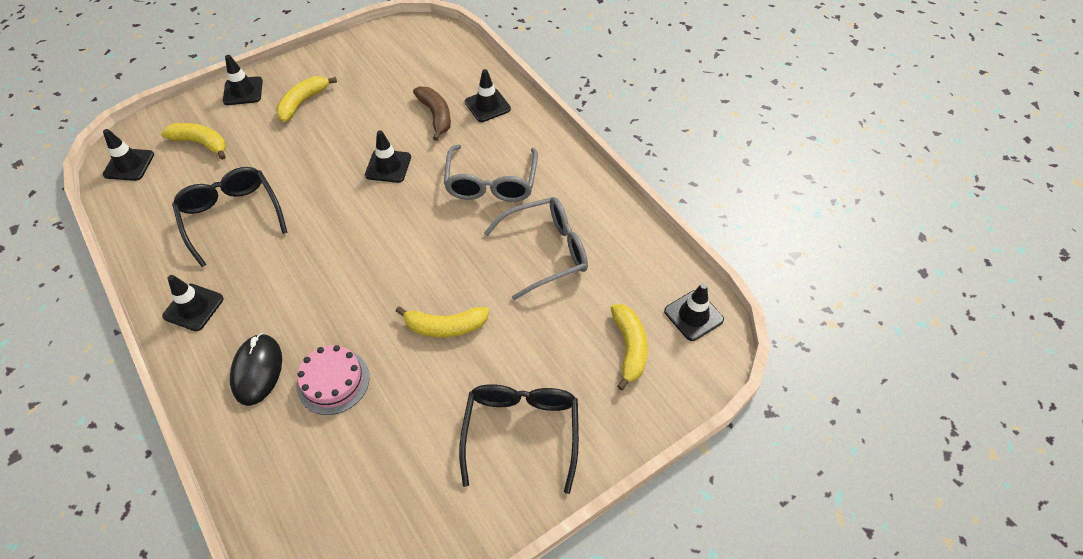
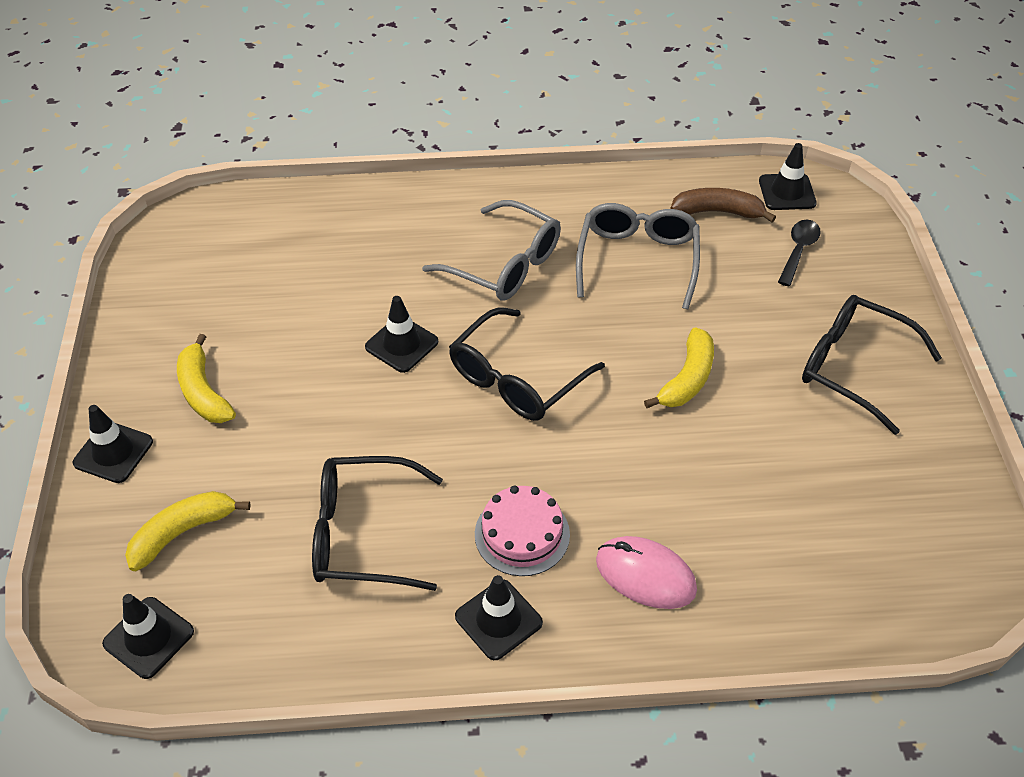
camera: 60 degrees left, 5 degrees down
black mouse [230,333,282,406] -> pink mouse [596,536,697,609]
pink cake [297,345,370,415] -> pink cake moved to [475,485,570,576]
brown banana [413,86,451,141] -> brown banana moved to [670,188,776,222]
black traffic cone [465,69,511,122] -> none
yellow banana [611,304,648,390] -> black spoon [778,220,821,286]
none -> black glasses [449,307,605,421]

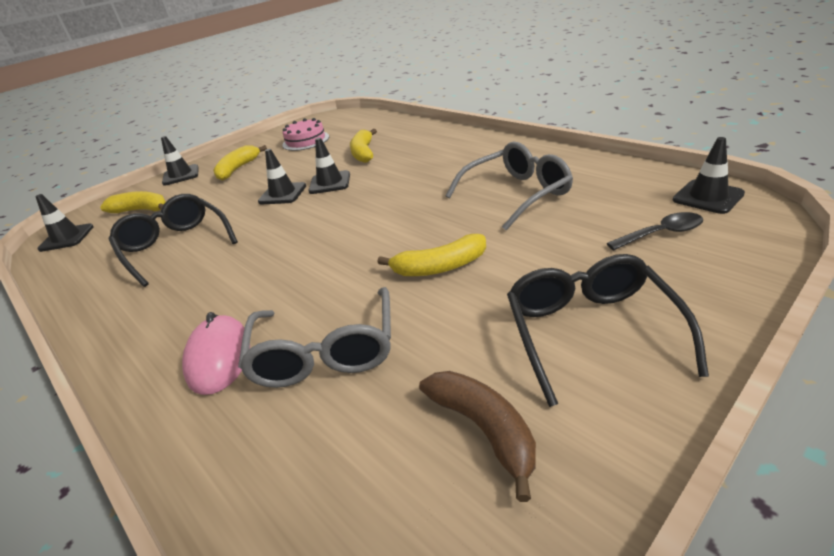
camera: 55 degrees right, 15 degrees down
grey glasses [422,200,561,301] -> grey glasses moved to [238,287,391,388]
black glasses [449,307,605,421] -> none
black traffic cone [455,575,543,660] -> black traffic cone moved to [258,149,306,204]
pink cake [475,485,570,576] -> pink cake moved to [282,118,329,151]
brown banana [670,188,776,222] -> brown banana moved to [419,371,536,502]
none -> yellow banana [350,129,377,163]

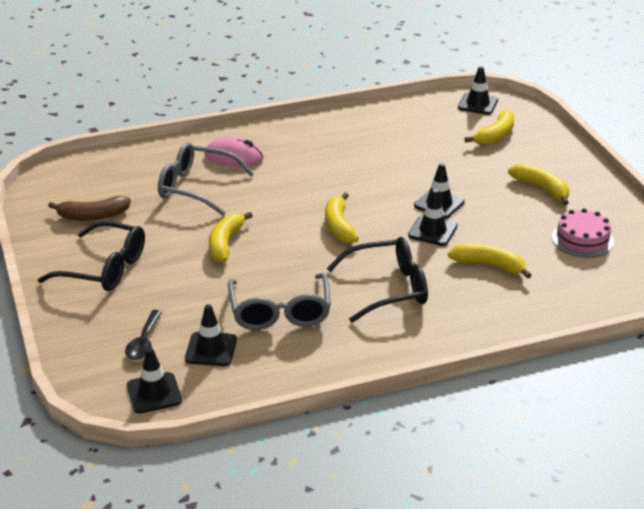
camera: 110 degrees right, 0 degrees up
black glasses [109,194,238,287] -> black glasses moved to [327,237,428,322]
black traffic cone [161,136,199,186] -> black traffic cone moved to [185,304,237,366]
none -> yellow banana [325,192,359,244]

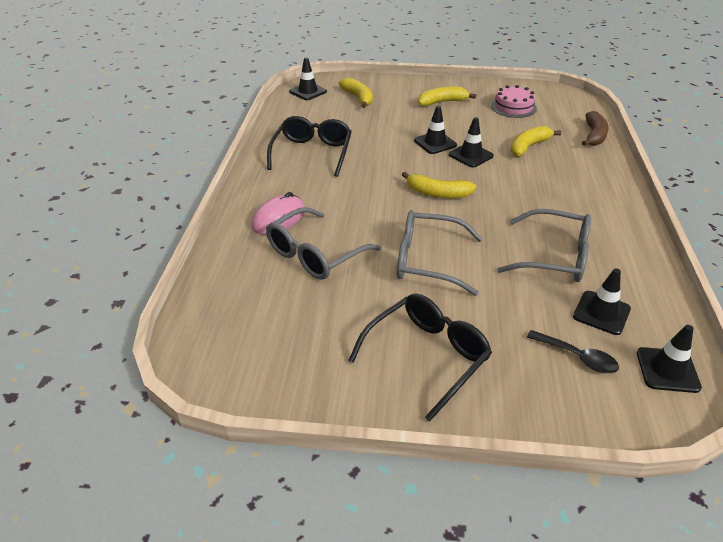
camera: 65 degrees left, 5 degrees up
brown banana [48,196,131,221] -> brown banana moved to [582,111,609,146]
yellow banana [209,212,253,263] -> grey glasses [397,210,483,296]
black glasses [327,237,428,322] -> black glasses moved to [267,116,352,177]

